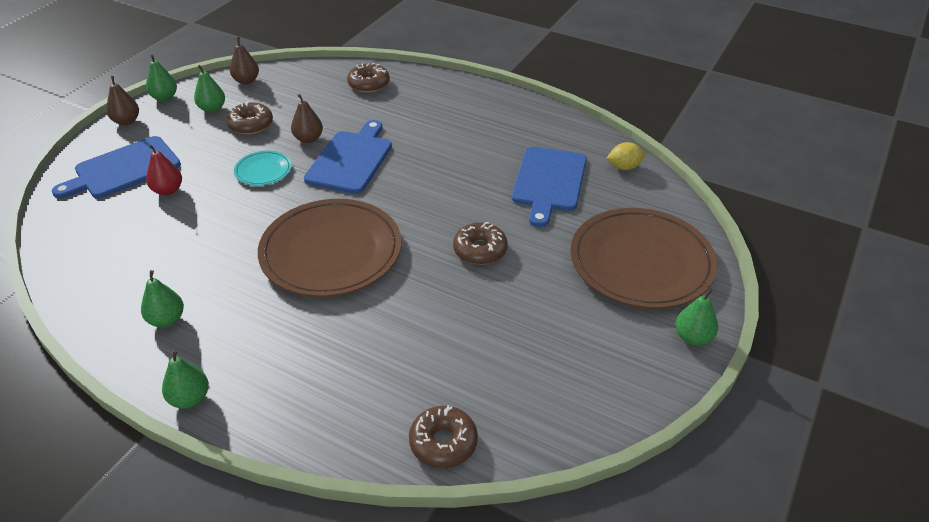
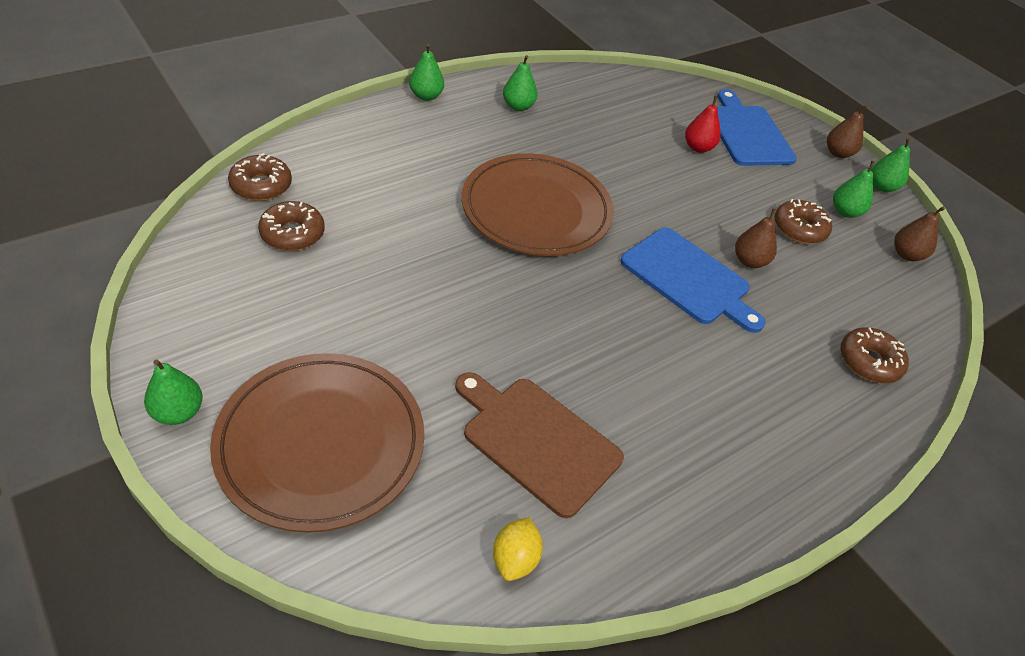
camera: 110 degrees right, 5 degrees up
turquoise plate [234,151,292,186] -> none
brown donut [453,222,508,265] -> brown donut moved to [258,201,325,251]
blue cutting board [512,147,587,227] -> brown cutting board [455,372,624,518]

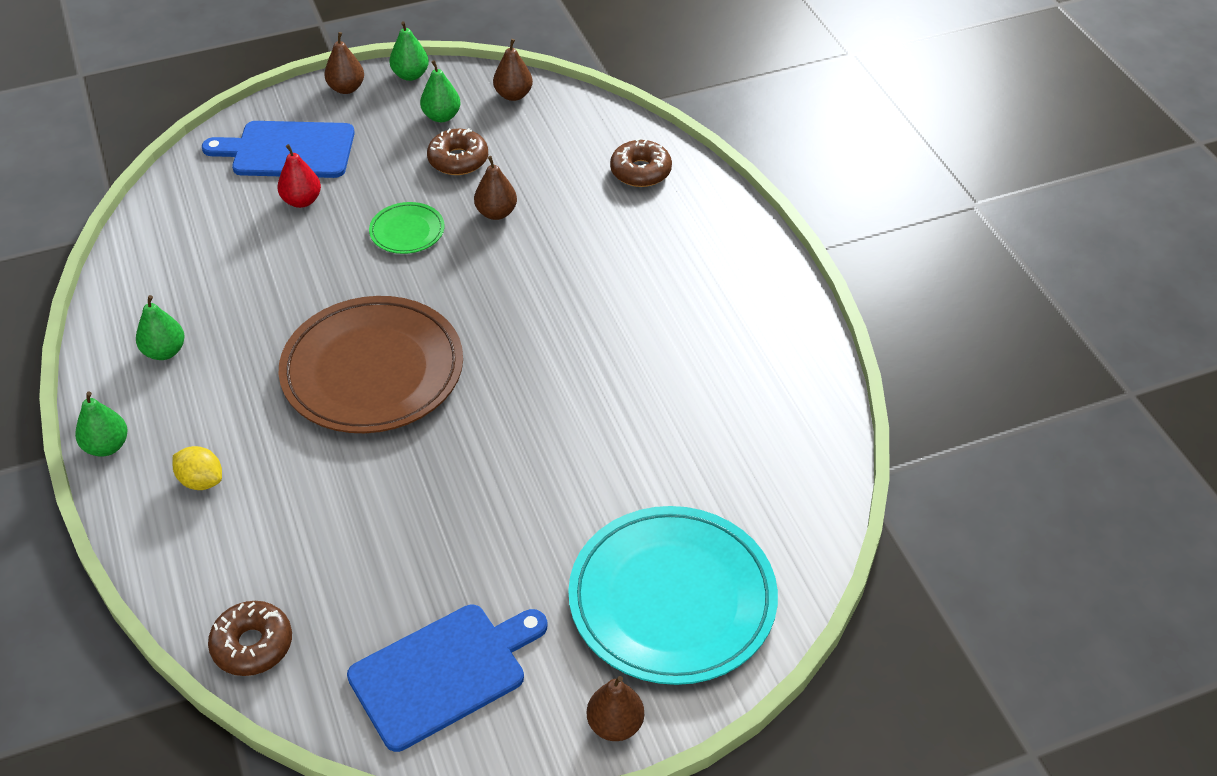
camera: 70 degrees left, 0 degrees up
green pear [144,360,203,425] -> brown pear [587,676,644,741]
brown plate [210,353,424,533] -> turquoise plate [568,506,778,685]
brown donut [258,201,325,251] -> none
brown cutting board [455,372,624,518] -> none
yellow lemon [493,517,543,581] -> yellow lemon moved to [173,446,222,490]
blue cutting board [620,228,765,333] -> blue cutting board moved to [347,605,548,752]
none -> green plate [369,202,444,254]

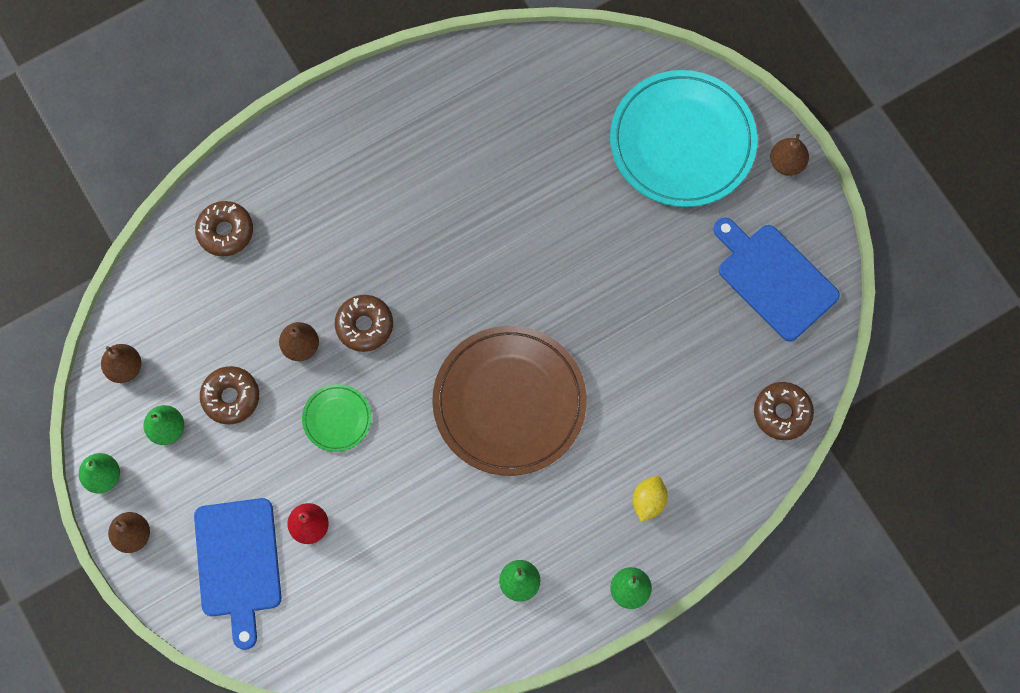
camera: 100 degrees left, 25 degrees up
none -> brown donut [335,295,393,352]

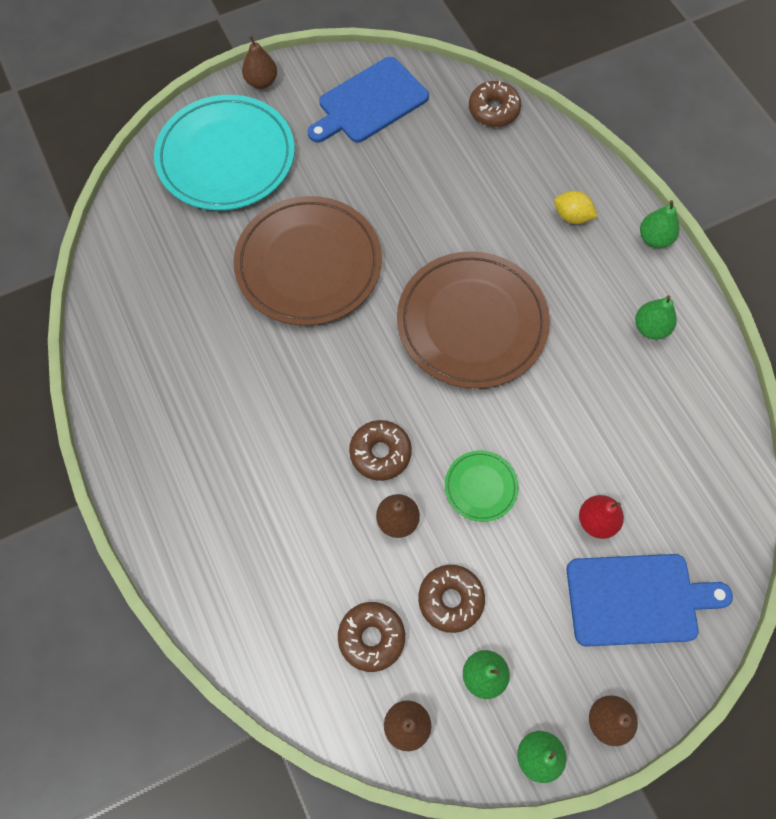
camera: 85 degrees left, 5 degrees down
brown donut [195,201,253,256] -> brown donut moved to [338,602,405,672]
none -> brown plate [233,196,382,326]

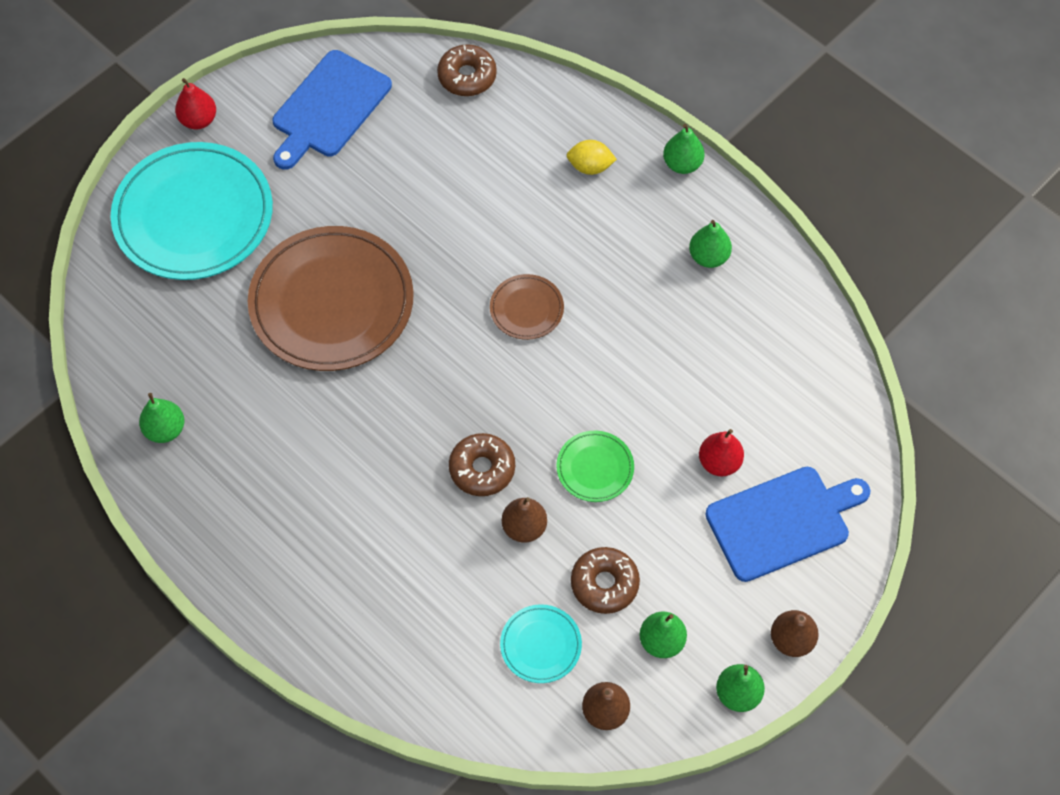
camera: 20 degrees left, 5 degrees down
brown pear [242,36,277,89] -> red pear [175,78,216,130]
brown donut [338,602,405,672] -> turquoise plate [500,604,582,683]
brown plate [397,251,550,389] -> brown plate [490,274,564,340], size x0.45
none -> green pear [139,393,184,443]

